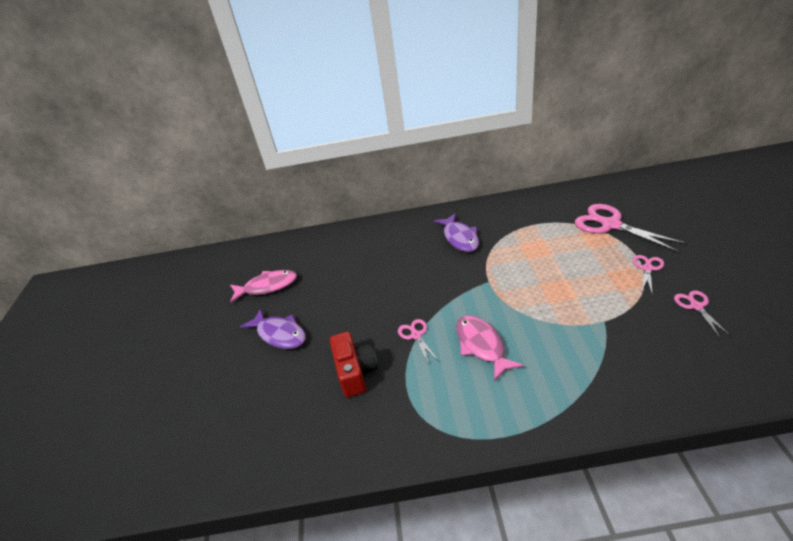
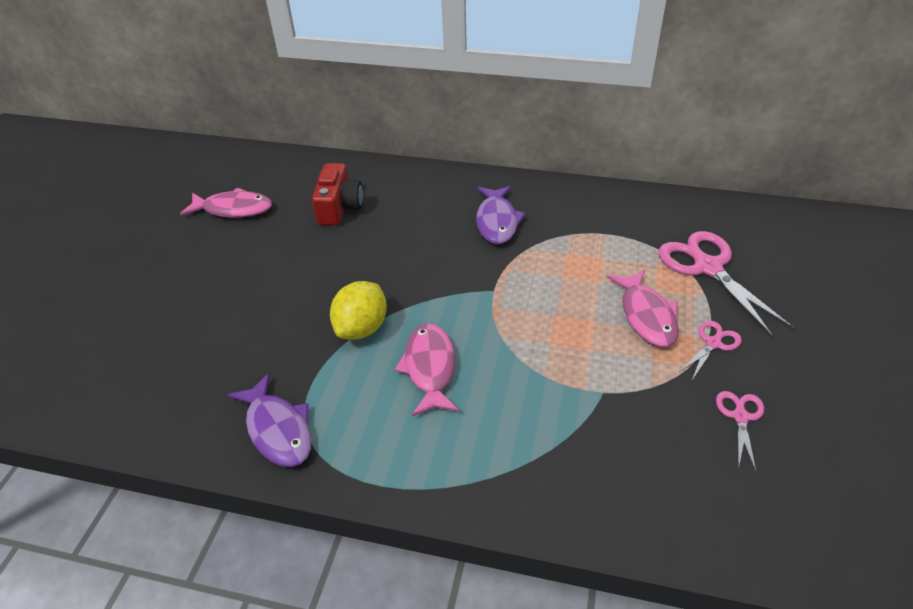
camera: 15 degrees right, 5 degrees up
purple fish [240,308,306,349] -> purple fish moved to [227,373,311,467]
red camera [330,331,378,397] -> red camera moved to [312,163,363,225]
pink scissors [398,319,440,366] -> yellow lemon [330,281,387,339]
none -> pink fish [607,269,679,347]

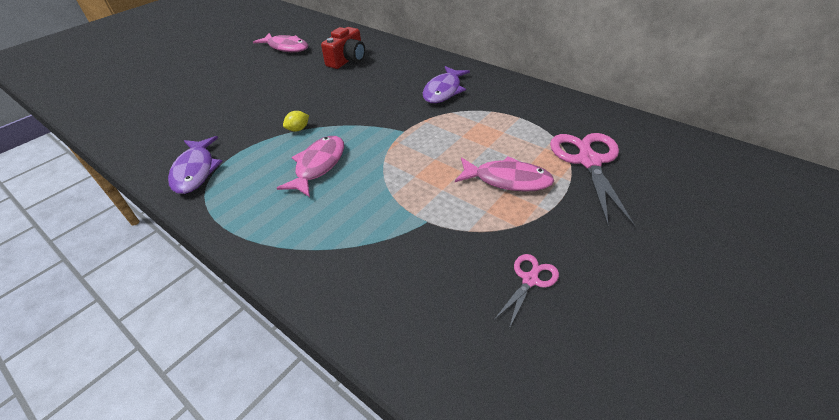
camera: 25 degrees right, 0 degrees up
yellow lemon [330,281,387,339] -> yellow lemon [283,111,309,131], size x0.50
pink fish [607,269,679,347] -> pink fish turned 90 degrees counterclockwise [455,156,554,192]
pink scissors [678,321,742,380] -> none

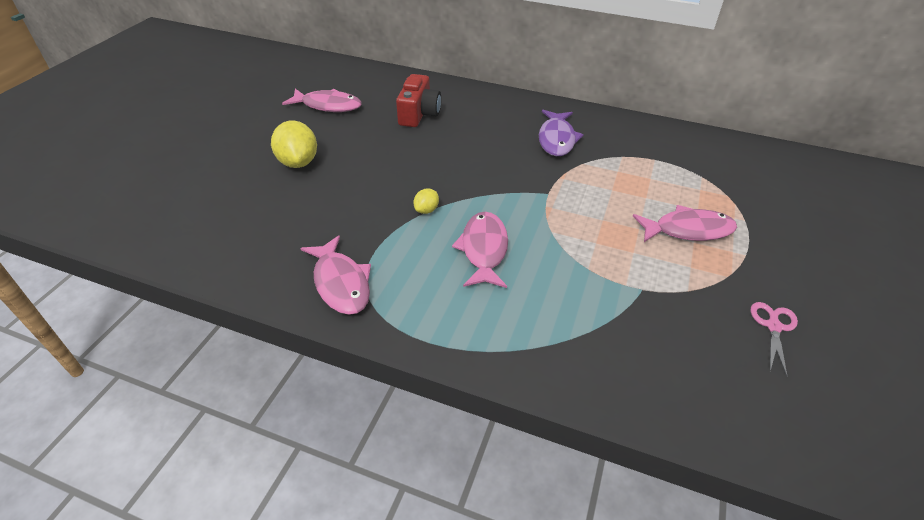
camera: 20 degrees left, 0 degrees up
purple fish [168,136,223,194] -> pink fish [300,235,371,315]
pink scissors [550,133,636,228] -> none
none -> yellow lemon [271,120,317,168]

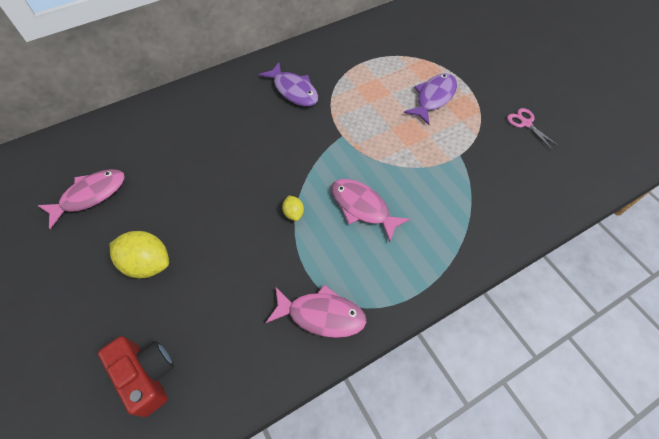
camera: 50 degrees left, 15 degrees up
red camera [396,74,441,127] -> red camera moved to [98,336,174,417]
pink fish [633,205,737,242] -> purple fish [404,73,457,125]

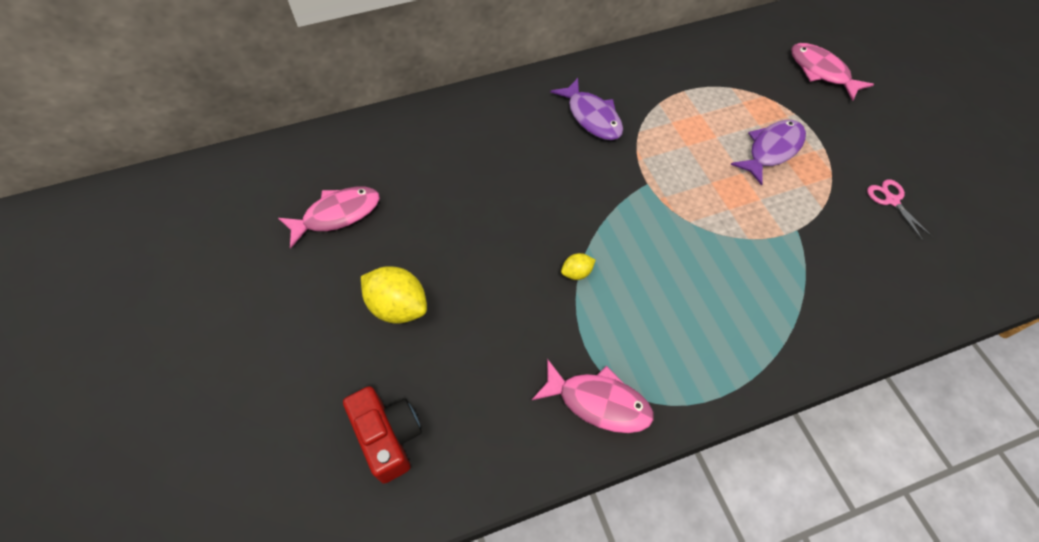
camera: 10 degrees right, 0 degrees up
yellow lemon [282,196,304,221] -> yellow lemon turned 75 degrees clockwise [561,253,596,280]
pink fish [331,179,410,242] -> pink fish moved to [791,43,874,101]

